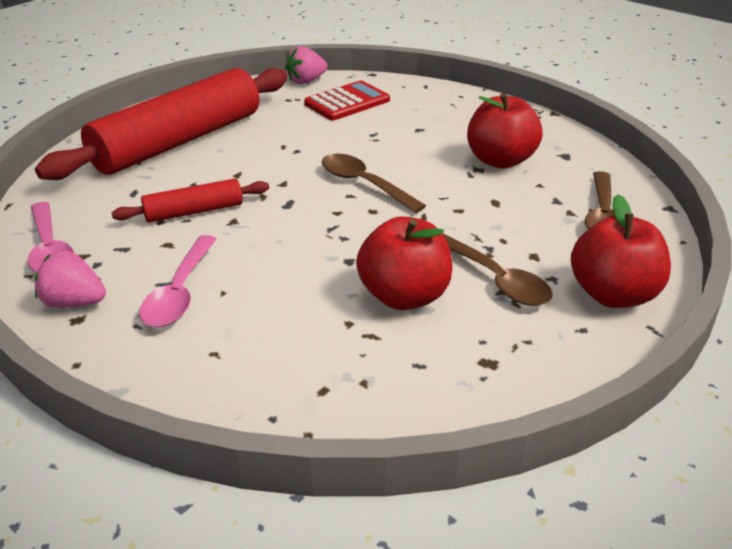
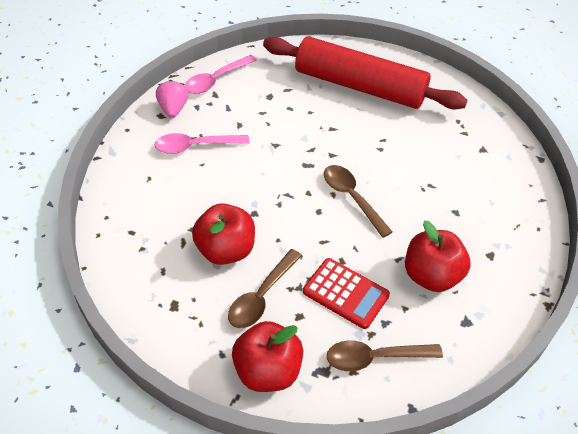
camera: 70 degrees right, 15 degrees up
red rolling pin [111,179,269,223] -> none
pink strawberry [285,46,327,85] -> none
red calculator [304,81,390,120] -> red calculator moved to [303,258,390,329]
brown spoon [321,154,426,213] -> brown spoon turned 60 degrees counterclockwise [324,165,392,238]

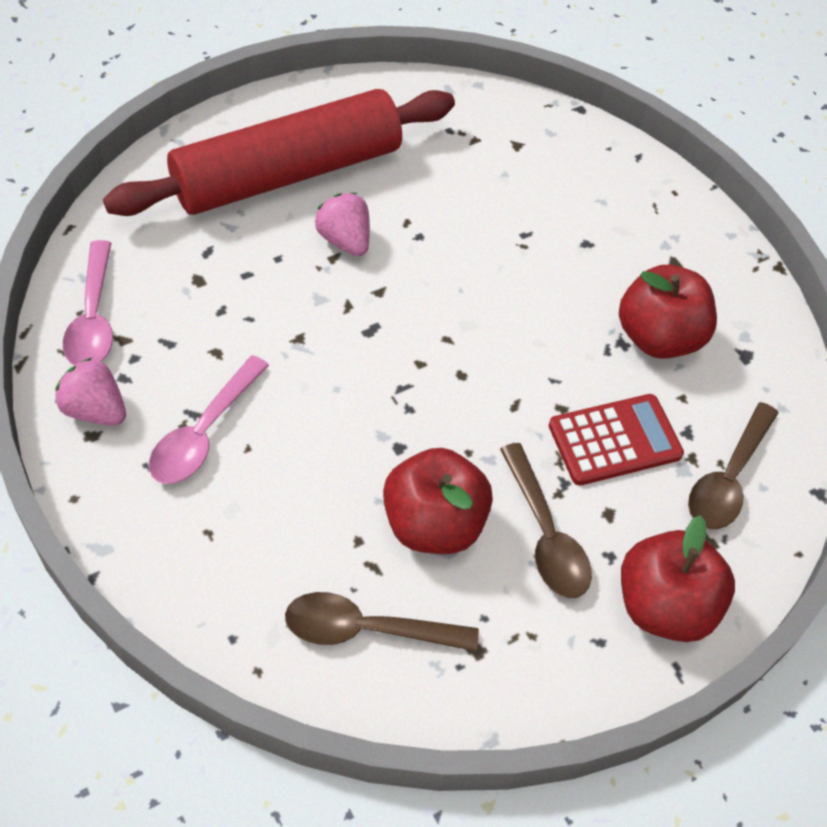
camera: 55 degrees left, 5 degrees up
brown spoon [324,165,392,238] -> brown spoon moved to [285,592,479,652]
none -> pink strawberry [315,193,370,256]

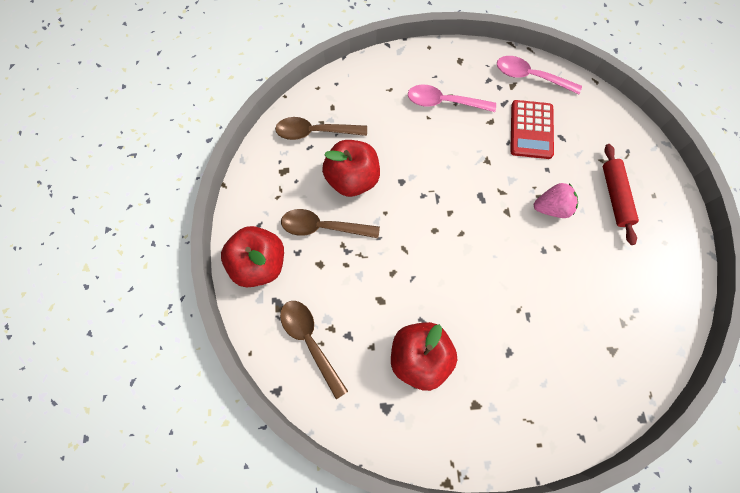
camera: 120 degrees right, 15 degrees up
pink strawberry [55,358,126,426] -> none
red rolling pin [103,89,455,216] -> red rolling pin [603,144,639,245], size x0.46
pink spoon [149,355,269,484] -> pink spoon turned 45 degrees counterclockwise [408,85,496,112]
brown spoon [285,592,479,652] -> brown spoon turned 120 degrees counterclockwise [275,117,367,140]
red calculator [549,394,684,486] -> red calculator moved to [510,100,554,159]

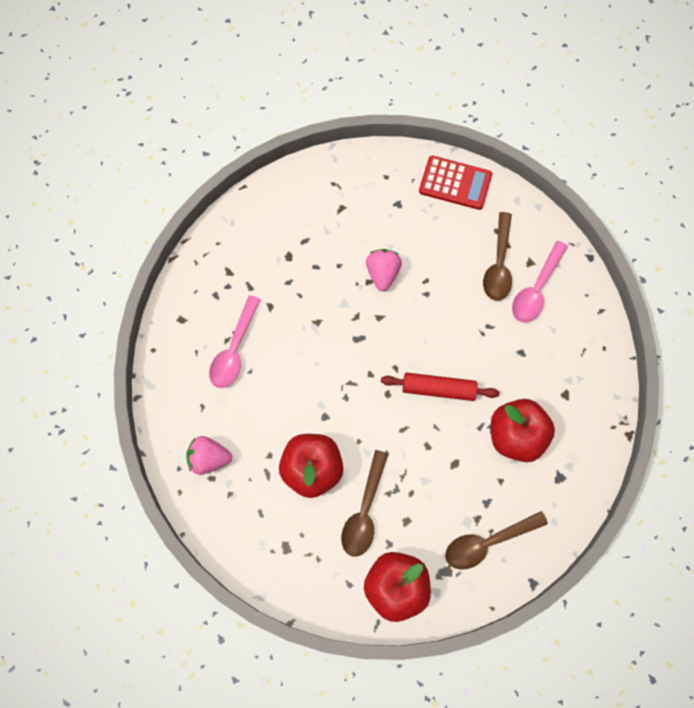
camera: 80 degrees left, 0 degrees up
brown spoon [275,117,367,140] -> brown spoon moved to [483,212,512,301]
pink spoon [497,56,582,94] -> pink spoon moved to [512,241,568,323]
red calculator [510,100,554,159] -> red calculator moved to [419,156,492,210]
red rolling pin [603,144,639,245] -> red rolling pin moved to [381,372,499,401]
none -> pink strawberry [186,436,232,475]

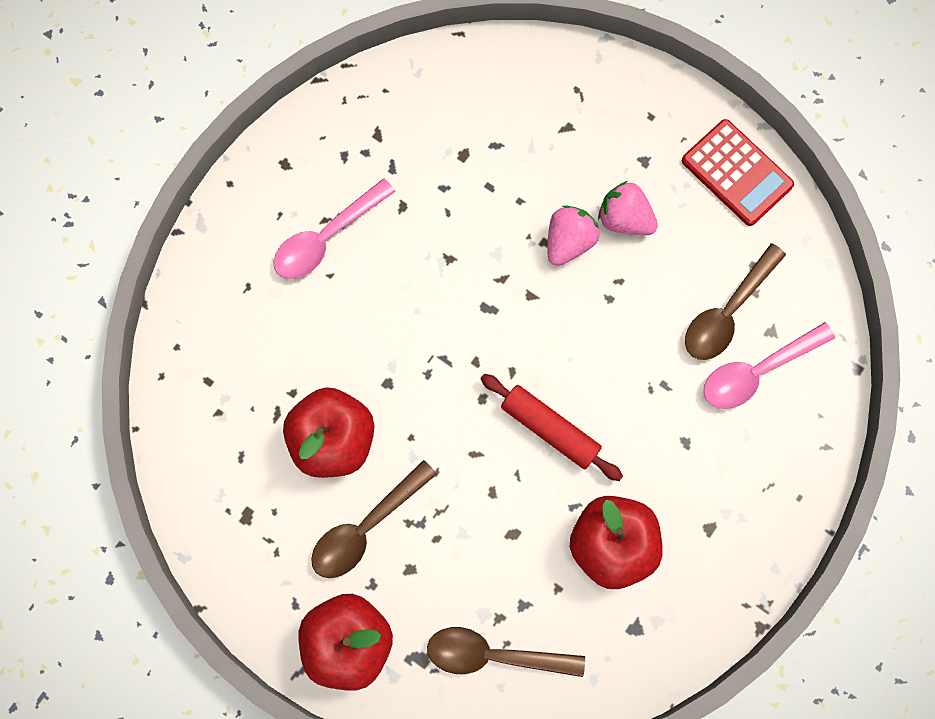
camera: 30 degrees right, 5 degrees up
pink strawberry [186,436,232,475] -> pink strawberry moved to [598,181,658,235]

